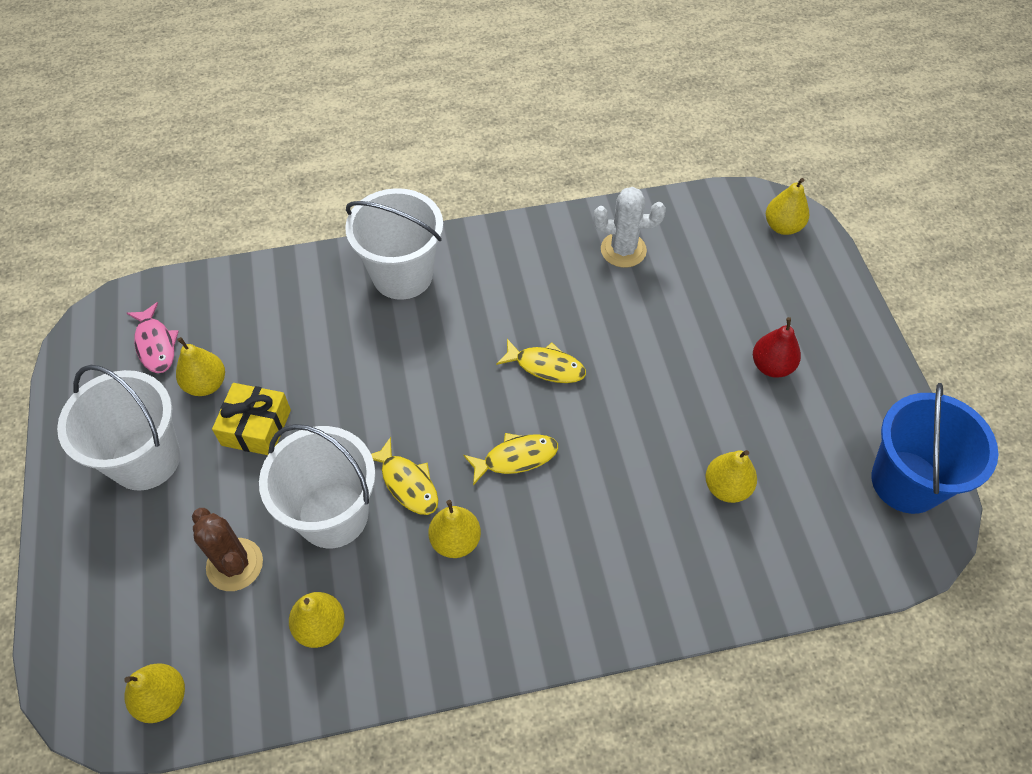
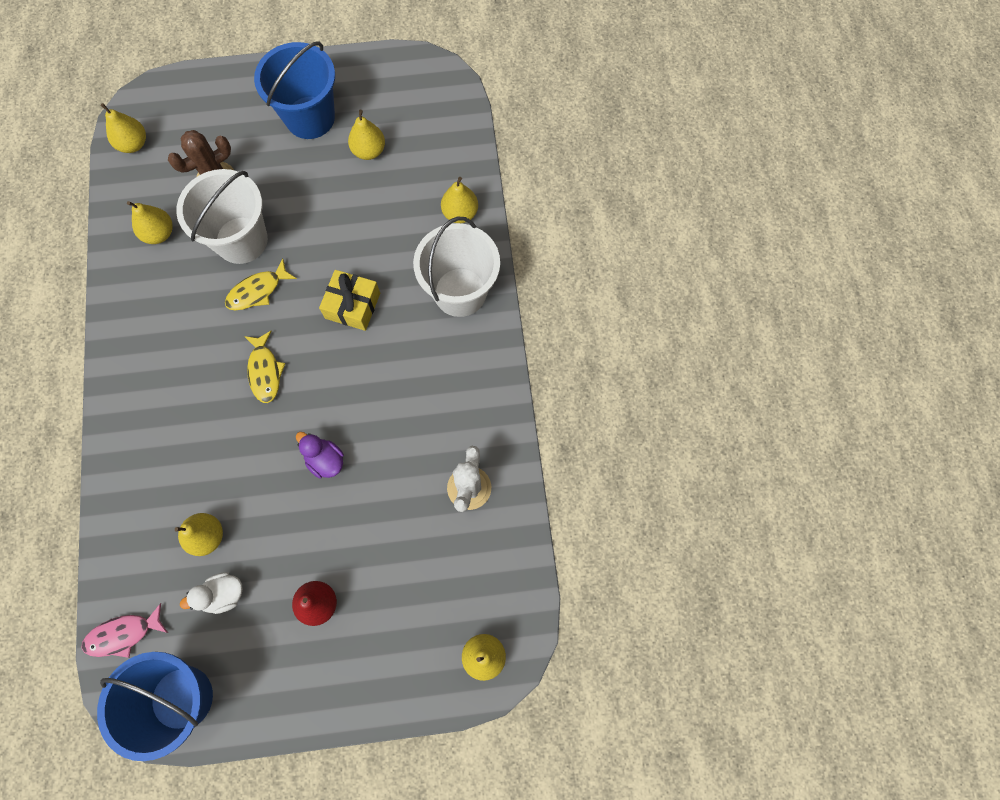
camera: 95 degrees right, 15 degrees up
white bucket [57,365,180,491] -> blue bucket [254,41,335,139]
pink fish [127,302,179,373] -> pink fish moved to [82,603,168,658]
yellow gift [212,383,291,455] -> yellow gift moved to [319,270,380,331]
yellow pear [428,500,481,558] -> yellow pear moved to [441,177,478,223]
yellow fish [496,339,586,383] -> none
none -> white duck [180,572,243,614]
none -> purple duck [296,432,344,479]

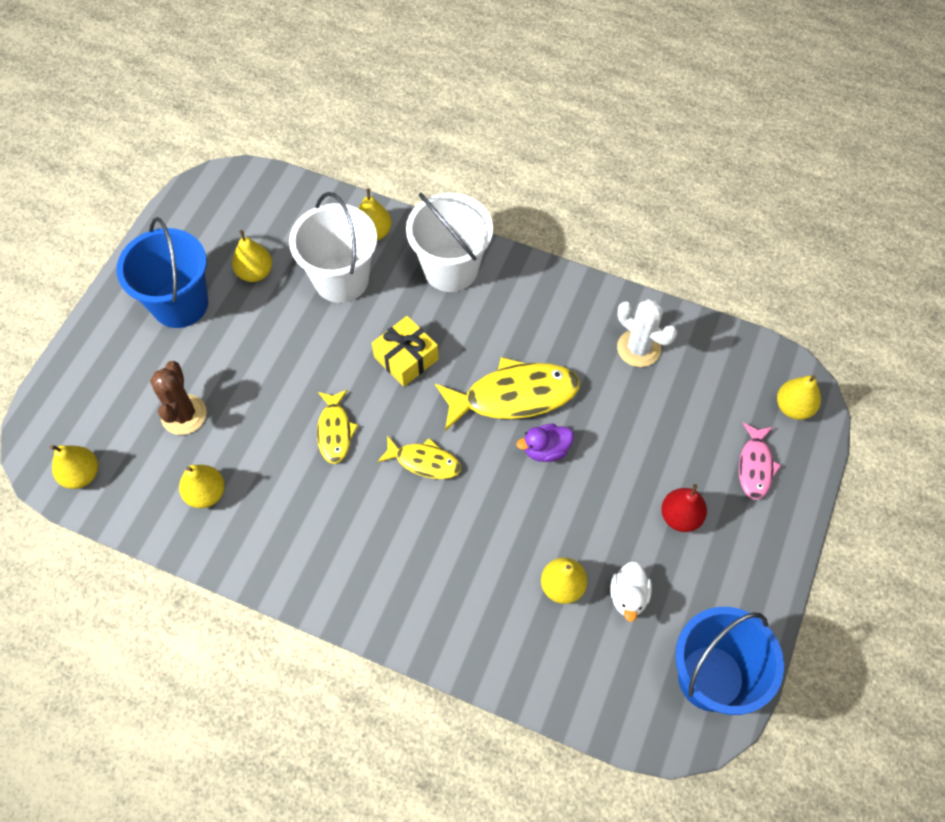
camera: 60 degrees left, 10 degrees down
pink fish [82,603,168,658] -> pink fish moved to [739,423,781,500]
white bucket [176,169,268,264] -> white bucket moved to [289,192,377,303]
none -> yellow fish [435,357,580,431]

